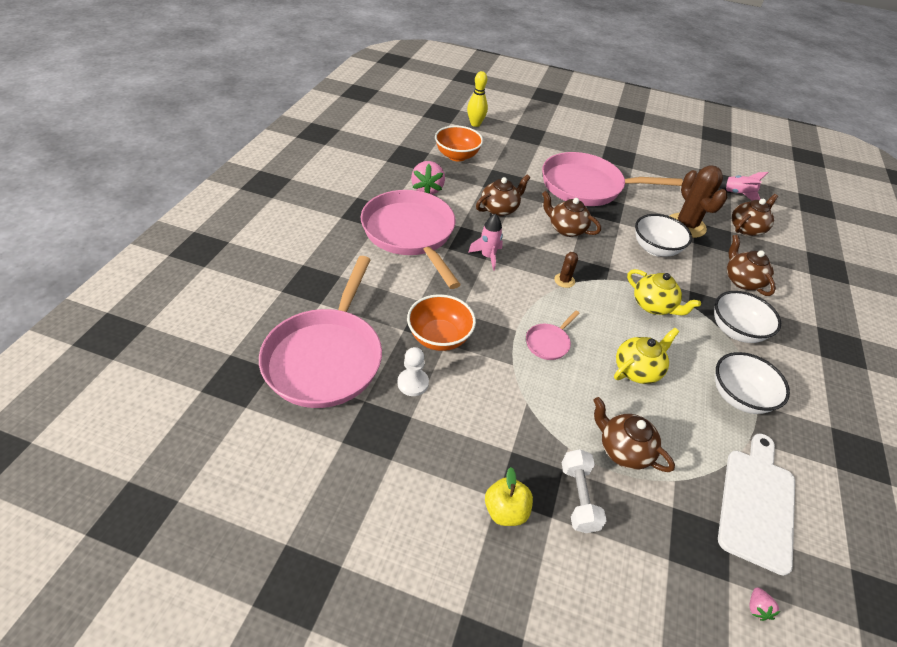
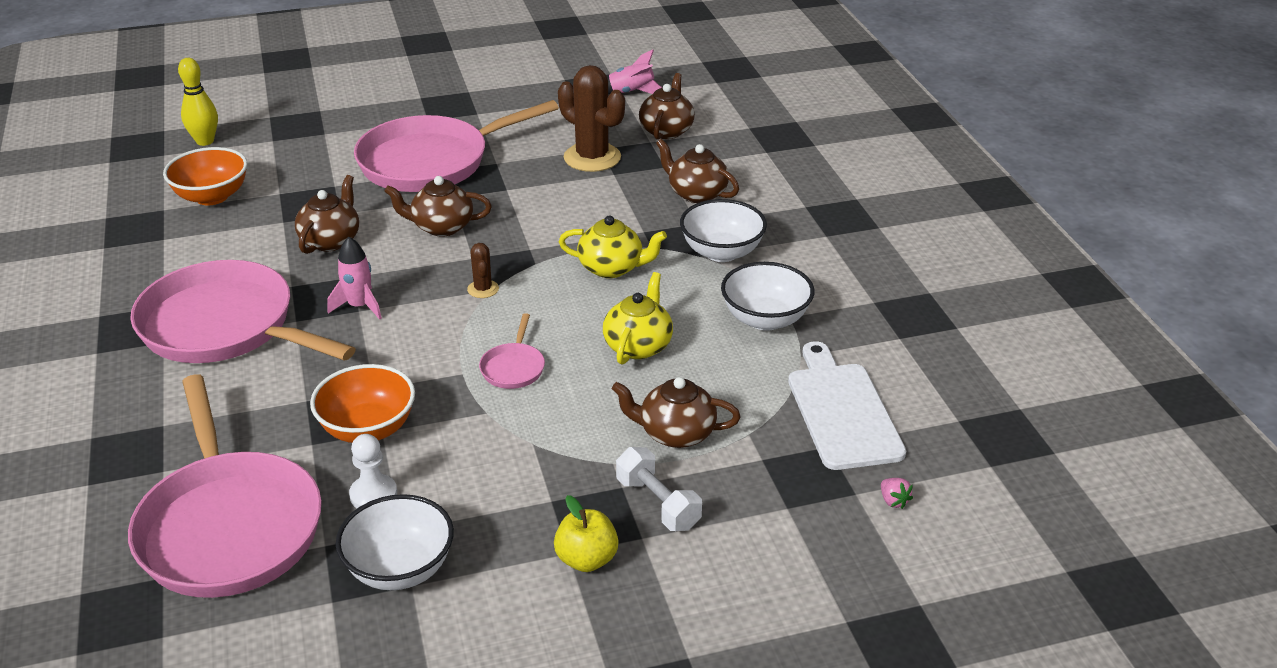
camera: 30 degrees left, 10 degrees down
pink strawberry [411,161,445,194] -> none
white bowl [635,214,692,257] -> white bowl moved to [336,494,454,590]

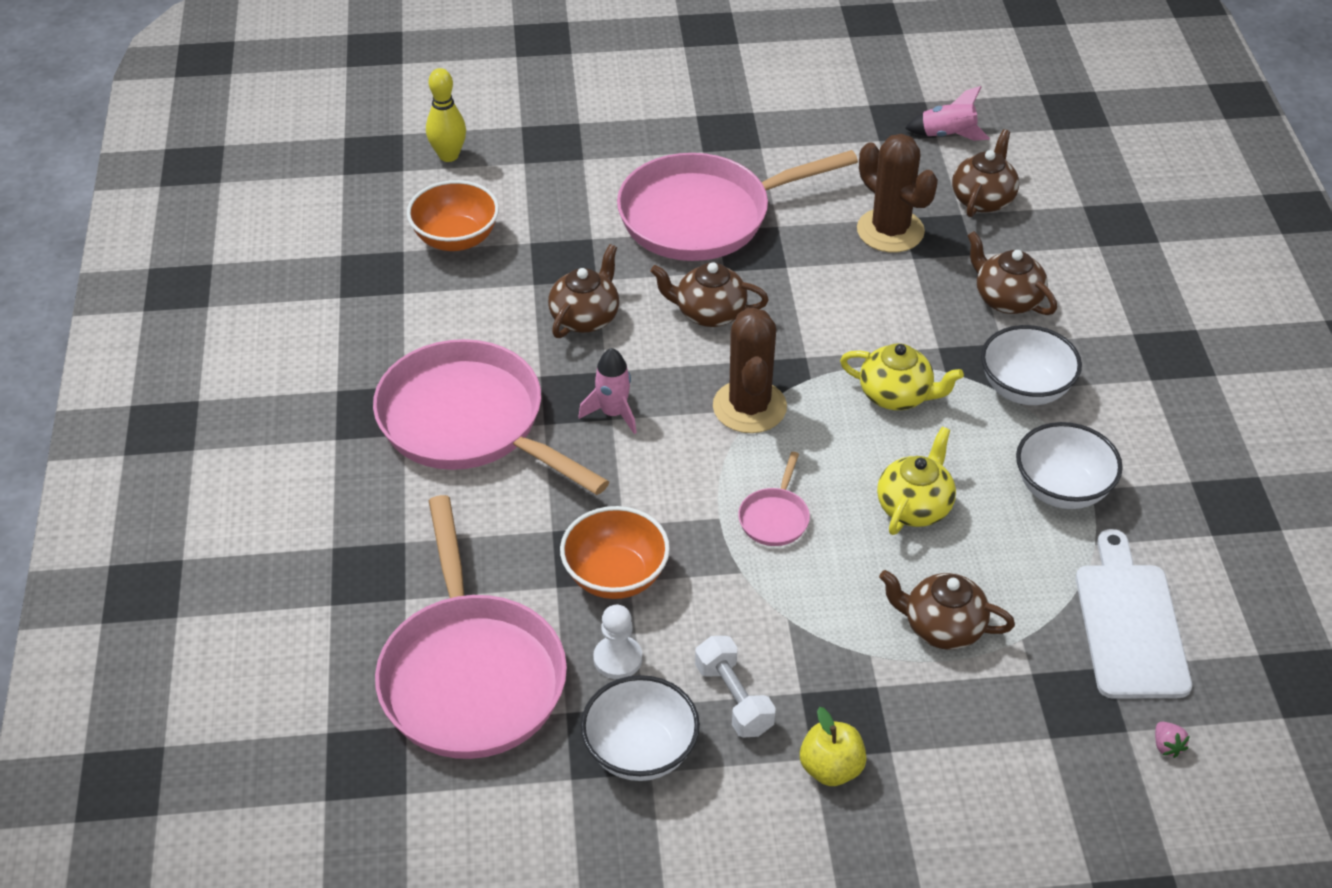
camera: 10 degrees right, 10 degrees up
brown cactus [467,243,499,298] -> brown cactus [713,307,787,433], size x2.11
white dumbbell [616,447,702,531] -> white dumbbell moved to [695,636,776,737]

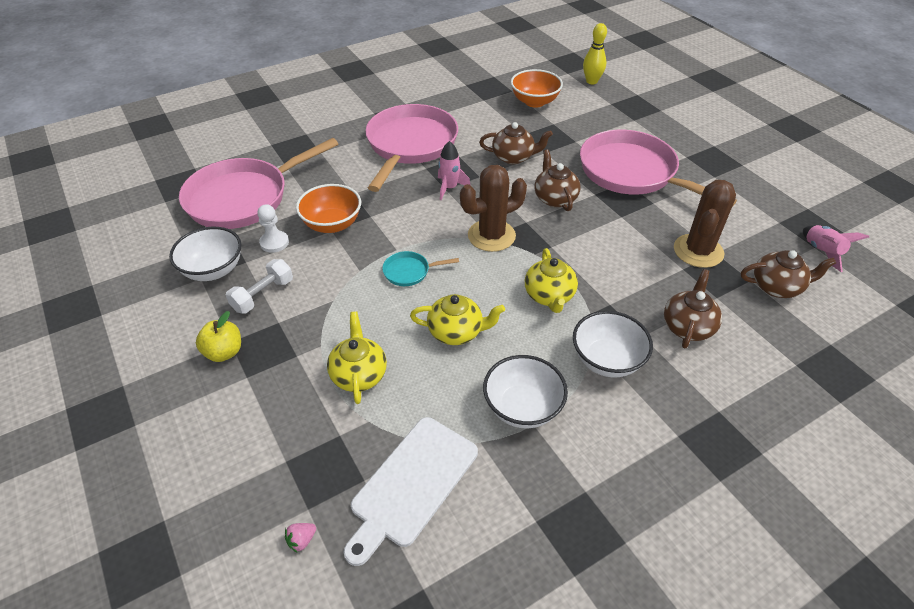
camera: 65 degrees right, 0 degrees up
pink pan [738,452,810,546] -> turquoise pan [382,251,459,286]
brown teapot [879,570,1015,650] -> yellow teapot [327,311,387,404]
white cutting board [1076,529,1192,699] -> white cutting board turned 150 degrees clockwise [343,417,478,566]

